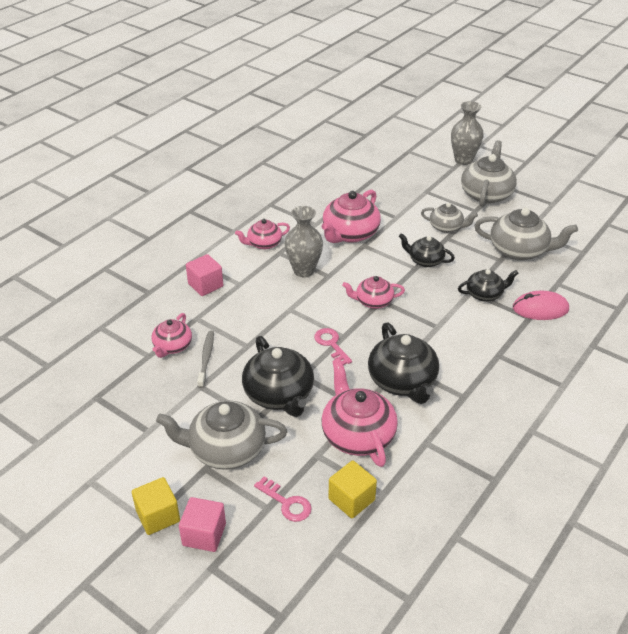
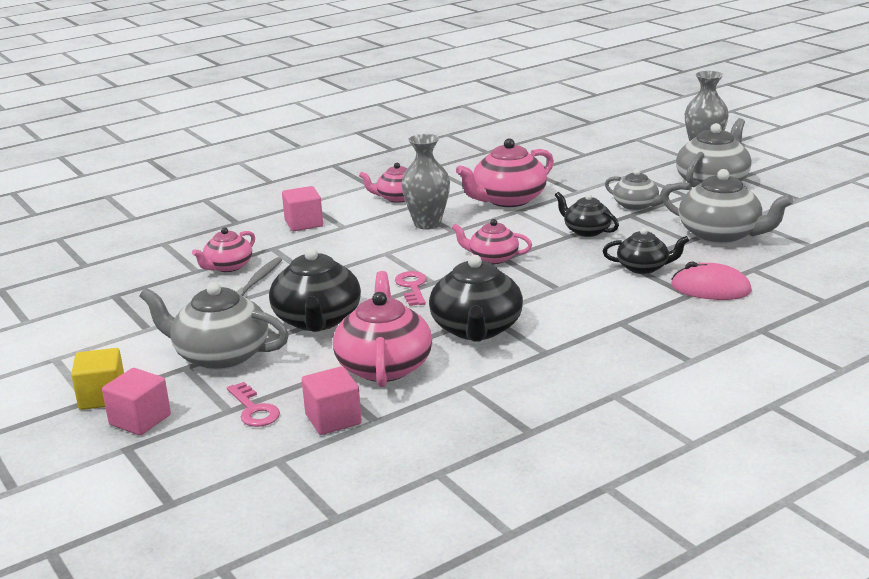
camera: 20 degrees right, 15 degrees down
yellow cube [328,461,377,518] -> pink cube [302,366,362,435]

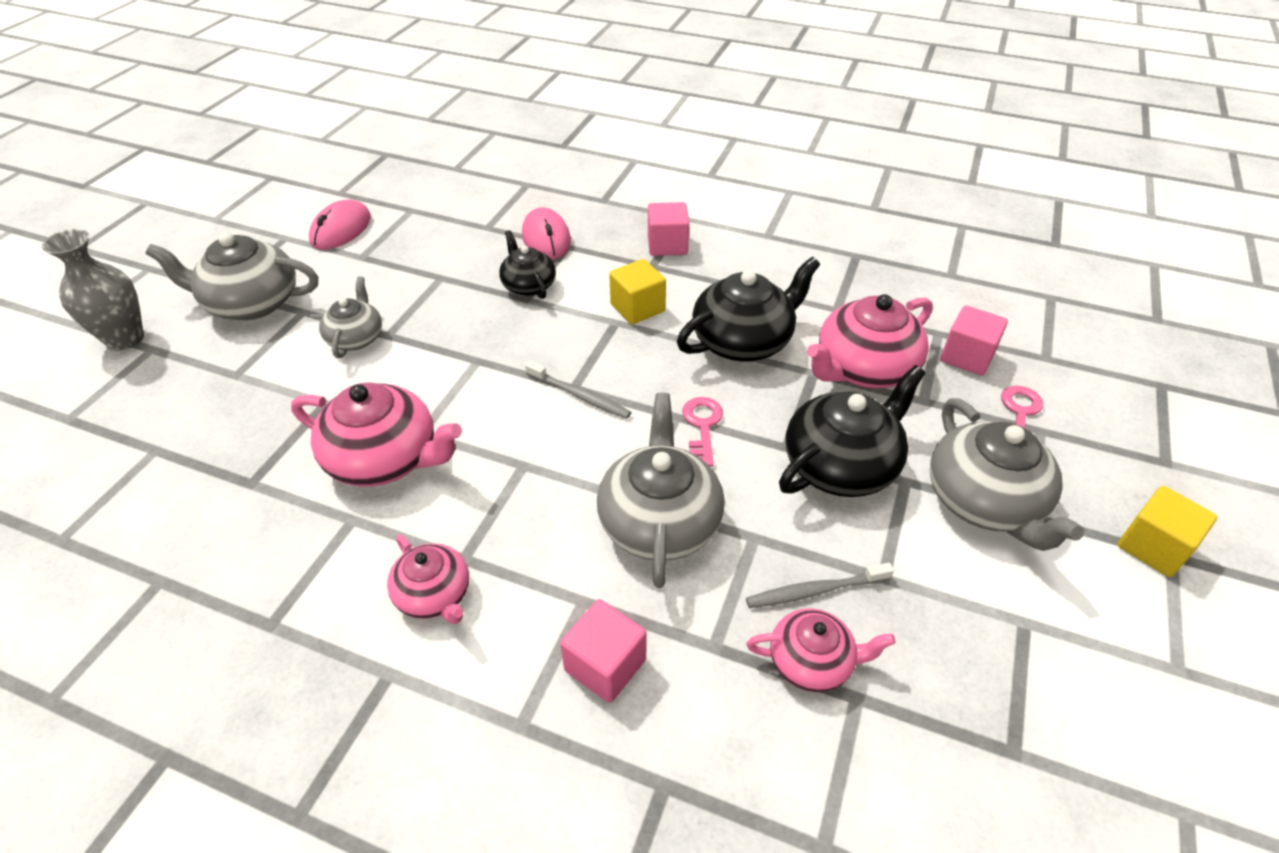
camera: 125 degrees left, 20 degrees up
pink cube [102,368,171,435] -> pink cube moved to [648,202,689,256]
pink key [395,271,427,306] -> pink key turned 135 degrees clockwise [682,397,723,467]
grey vase [401,134,450,230] -> none
pink teapot [452,219,532,264] -> grey toothbrush [525,361,631,419]
black teapot [555,192,619,237] -> none
grey teapot [662,169,793,244] -> grey teapot moved to [597,393,725,588]
none -> pink mouse [309,199,371,250]
none -> yellow cube [609,259,666,324]

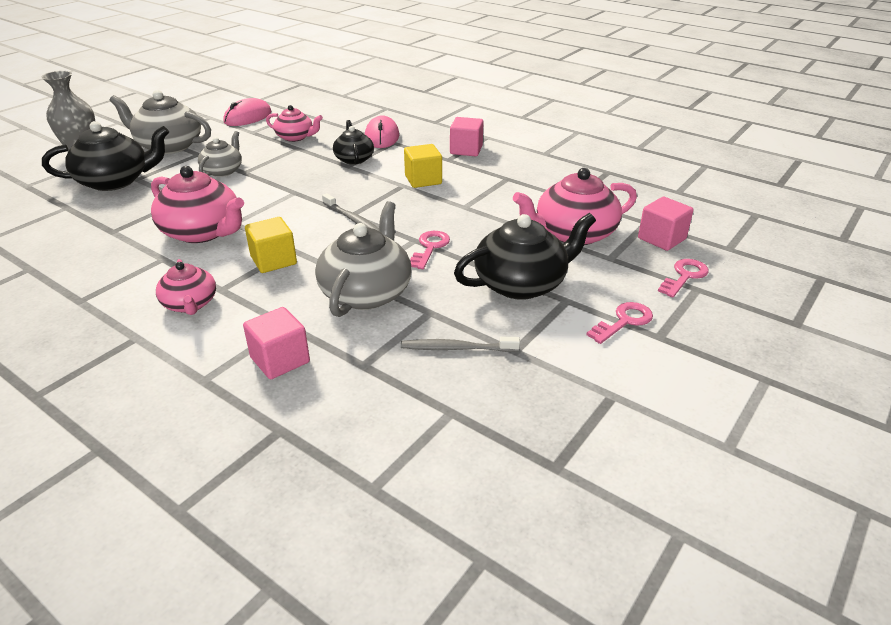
camera: 15 degrees right, 10 degrees down
black teapot [677,257,820,362] -> black teapot moved to [42,121,169,191]
pink teapot [746,608,896,692] -> pink teapot moved to [266,105,323,142]
grey teapot [930,398,1084,551] -> pink key [586,302,653,344]
yellow cube [1117,486,1217,577] -> yellow cube moved to [245,217,297,273]

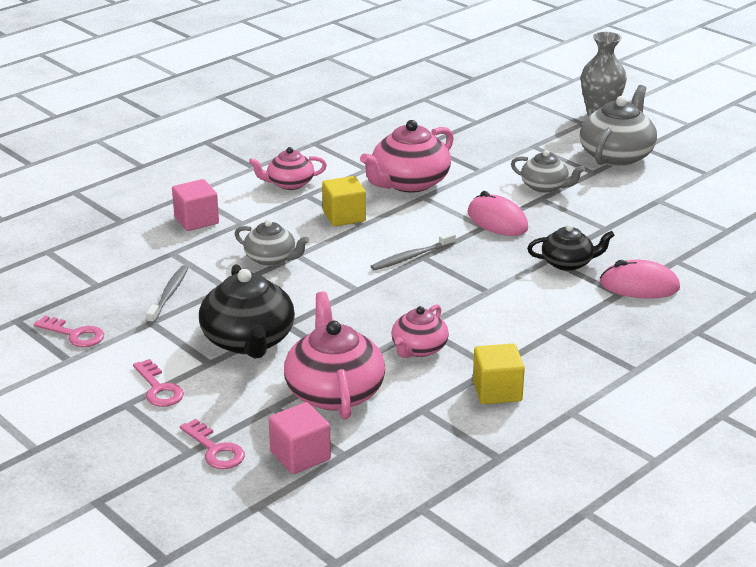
camera: 100 degrees right, 5 degrees down
black teapot [42,121,169,191] -> none
pink mouse [224,98,271,126] -> pink mouse moved to [468,191,528,236]
pink teapot [266,105,323,142] -> pink teapot moved to [391,304,449,358]
grey teapot [315,201,411,317] -> grey teapot [235,219,309,266], size x0.59
yellow cube [404,144,442,188] -> yellow cube moved to [473,344,525,404]
pink key [410,231,450,269] -> pink key moved to [34,316,104,347]
pink cube [450,117,484,156] -> none

